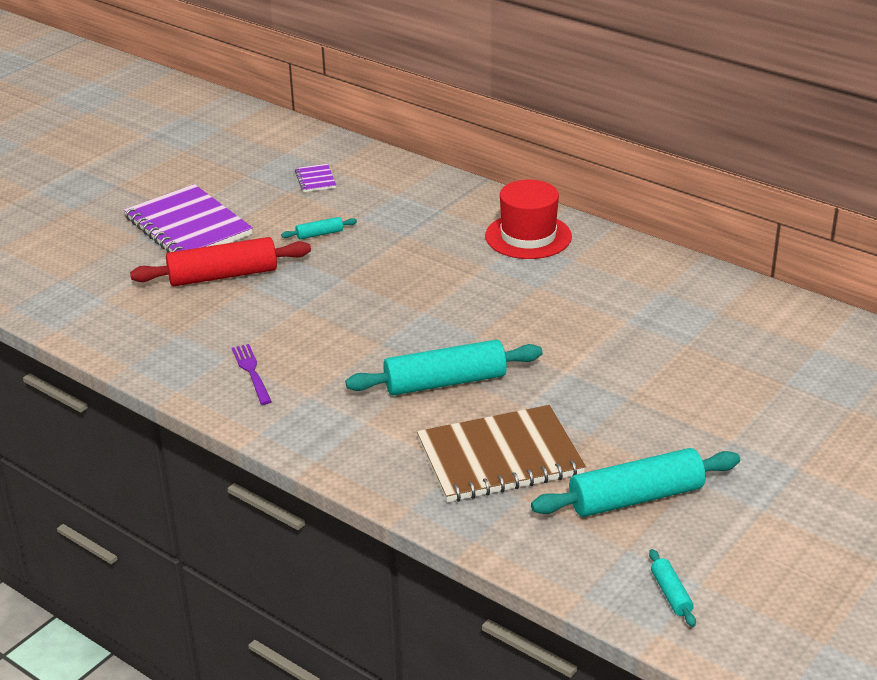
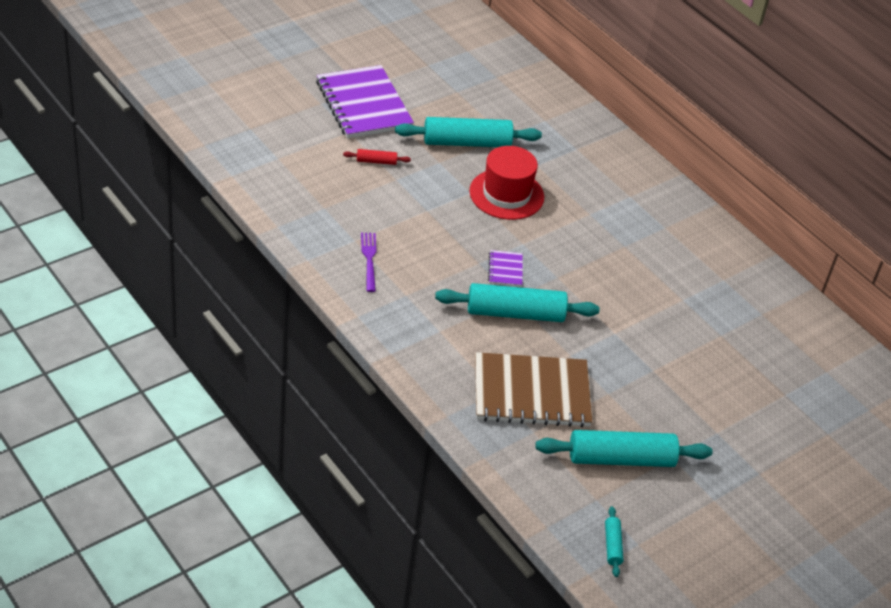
camera: 10 degrees right, 10 degrees up
red rolling pin [130,237,311,286] -> red rolling pin [343,149,411,165], size x0.45
turquoise rolling pin [281,217,357,239] -> turquoise rolling pin [395,117,542,147], size x2.22
purple notebook [295,164,336,192] -> purple notebook moved to [488,250,523,287]
red hat [485,180,572,259] -> red hat moved to [469,146,544,220]

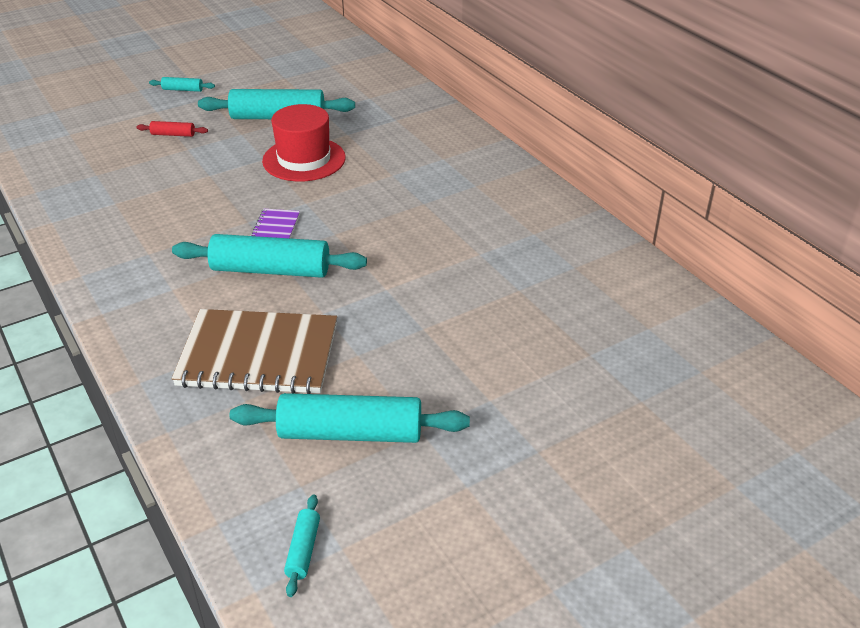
camera: 10 degrees right, 5 degrees down
purple notebook [316,65,414,139] -> turquoise rolling pin [149,77,215,92]
purple fork [361,233,377,292] -> none

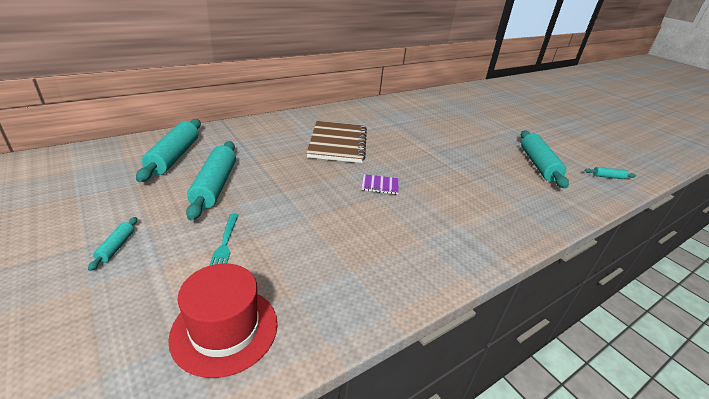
camera: 95 degrees left, 5 degrees down
red rolling pin [136,121,208,137] -> turquoise fork [209,214,239,266]
turquoise rolling pin [172,234,367,278] -> turquoise rolling pin moved to [136,119,201,182]
brown notebook [172,309,337,394] -> brown notebook moved to [307,121,367,163]
red hat [262,104,346,182] -> red hat moved to [168,263,277,378]

